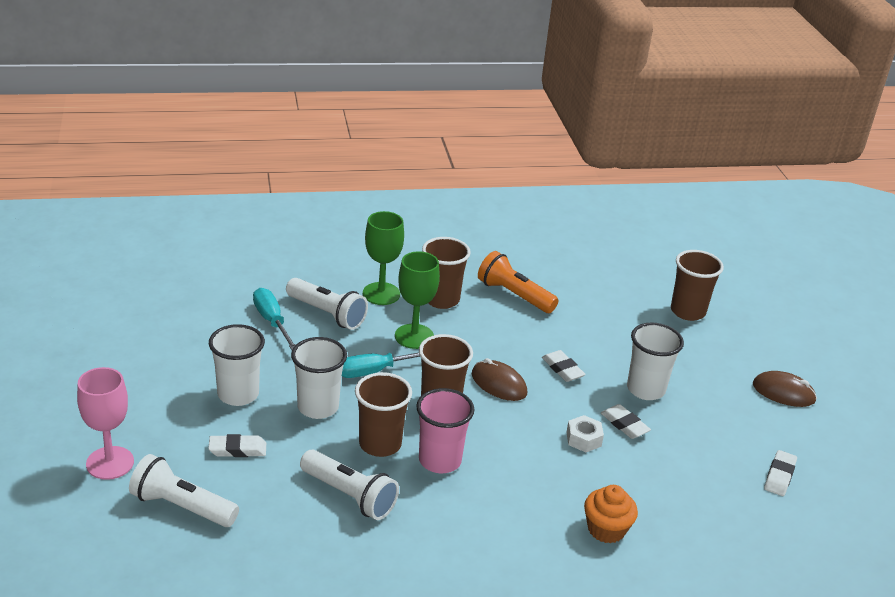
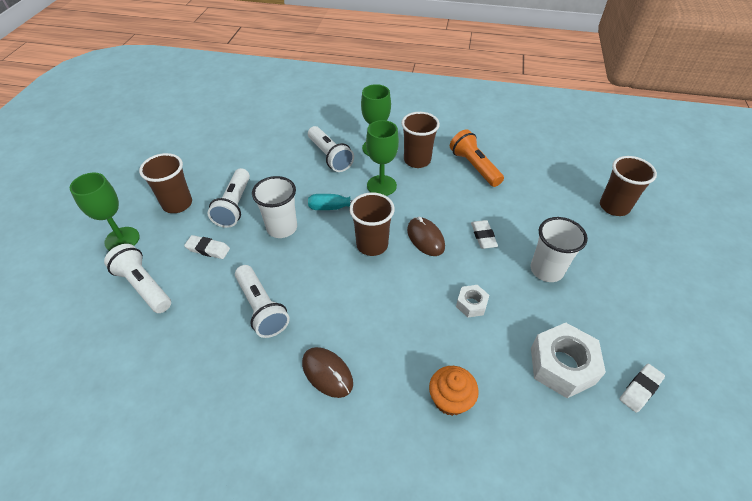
camera: 25 degrees right, 15 degrees up
pink goblet [77,367,134,480] -> green goblet [70,173,140,251]
white cup [209,324,265,406] -> white flashlight [208,168,250,228]
turquoise screwdriver [253,288,296,350] -> none
brown cup [355,372,412,457] -> brown cup moved to [139,153,192,213]
pink cup [416,388,474,473] -> none
white eraser [601,404,651,439] -> none
brown mouse [753,371,817,407] -> brown mouse moved to [302,347,353,398]
none -> white nut [531,323,606,398]

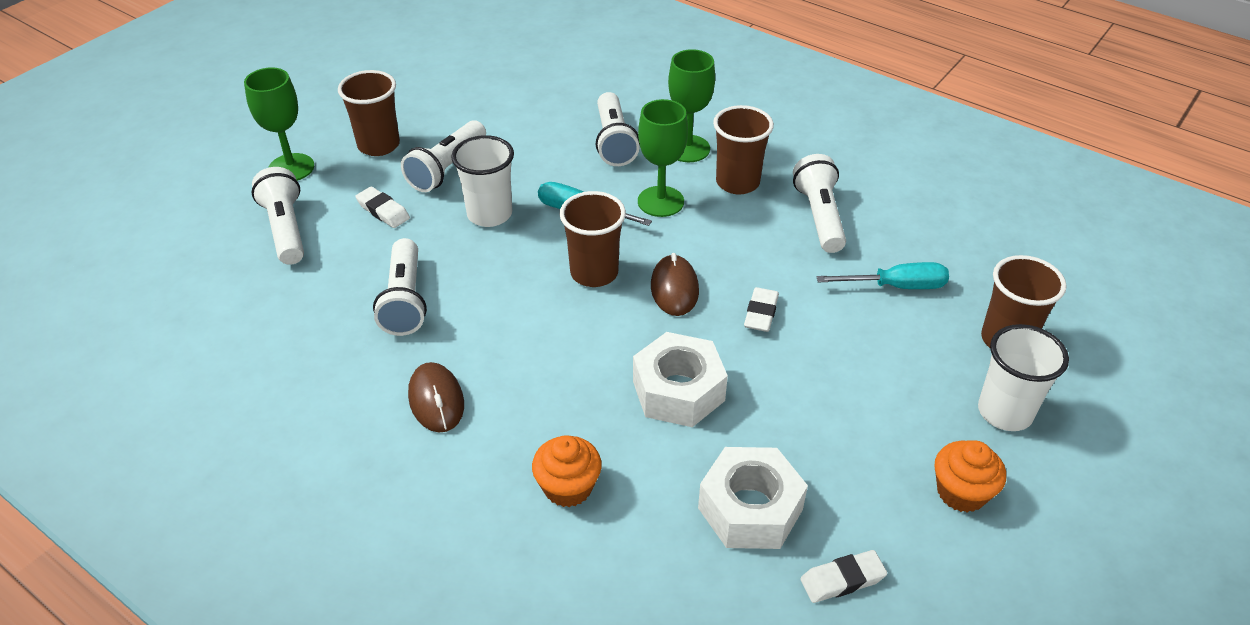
camera: 25 degrees right, 5 degrees down
orange flashlight [450,130,504,187] -> white flashlight [793,154,846,253]
white nut [456,285,489,318] -> white nut [633,332,728,427], size x1.91
white cup [530,217,588,282] -> white cup moved to [978,324,1069,431]
none -> turquoise screwdriver [816,262,949,289]
none -> orange cupcake [935,440,1006,512]

